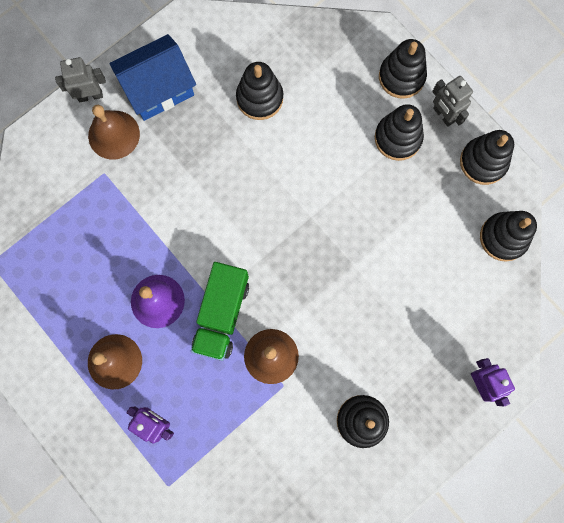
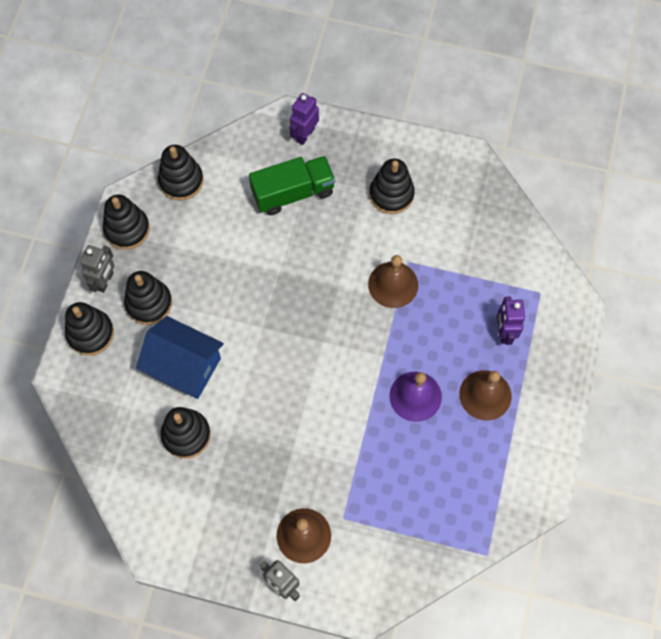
camera: 125 degrees left, 10 degrees down
blue house [109,34,196,121] -> blue house moved to [136,316,224,399]
green truck [191,262,249,361] -> green truck moved to [249,156,335,215]

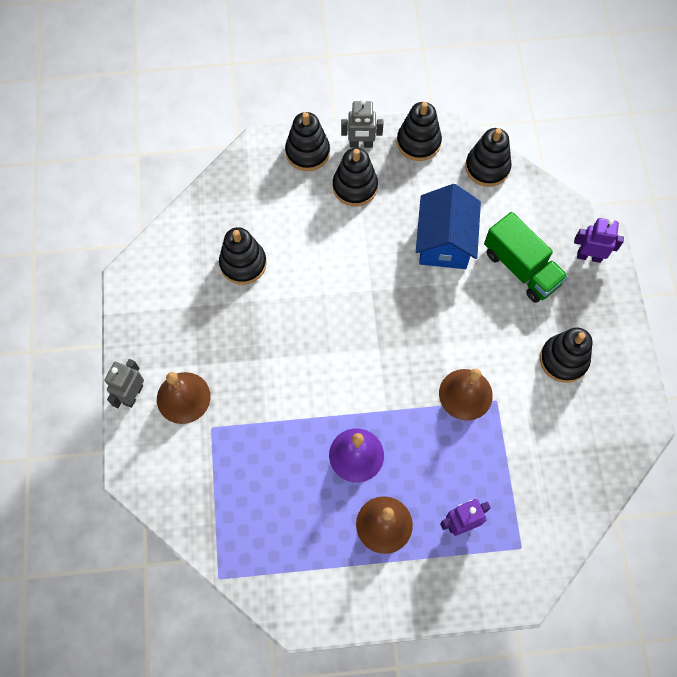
camera: 70 degrees right, 0 degrees up
blue house [136,316,224,399] -> blue house moved to [416,184,481,269]

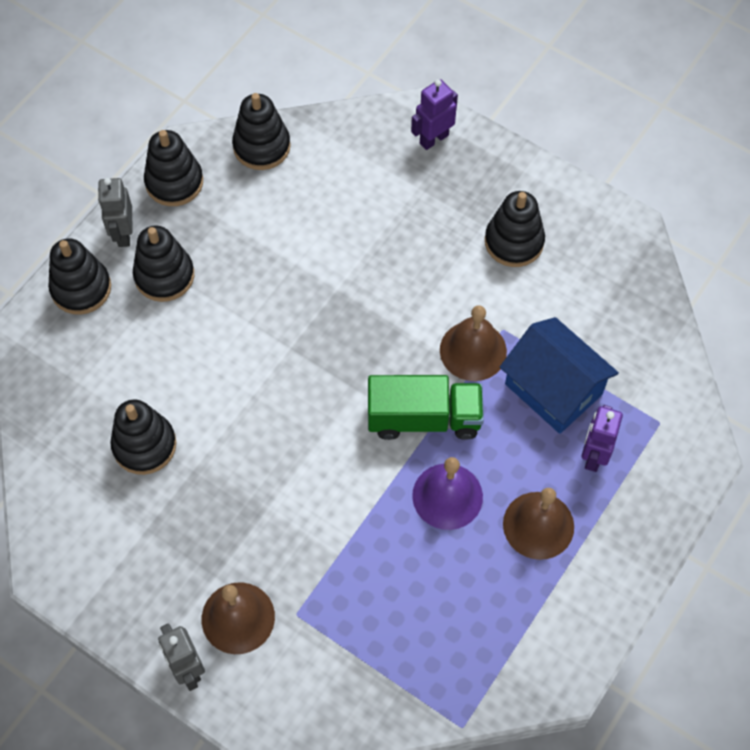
camera: 50 degrees left, 5 degrees down
grey robot [341,99,383,148] -> grey robot turned 135 degrees clockwise [98,178,132,247]
blue house [416,184,481,269] -> blue house moved to [500,317,619,434]
green truck [484,212,568,303] -> green truck moved to [368,375,484,440]

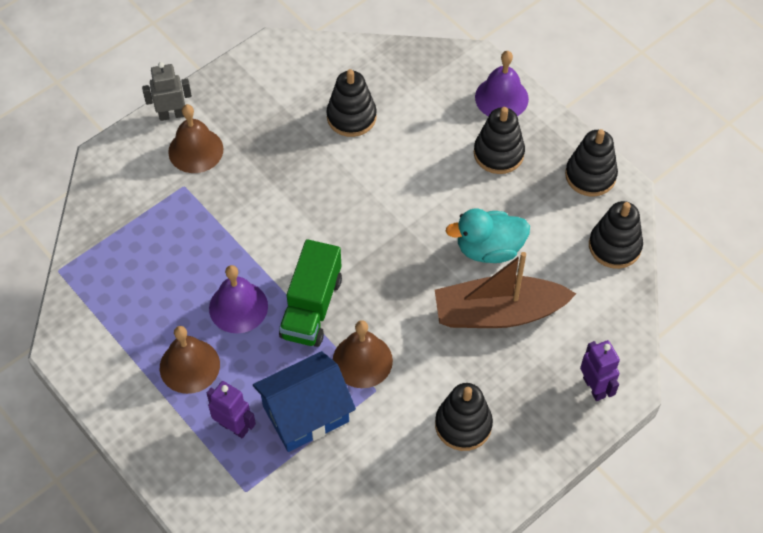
camera: 105 degrees right, 5 degrees down
black stacking toy [48,238,111,315] -> purple bell [475,51,529,116]
grey robot [98,178,132,247] -> none
none -> brown boat [435,252,576,328]
none -> turquoise duck [446,209,530,263]

